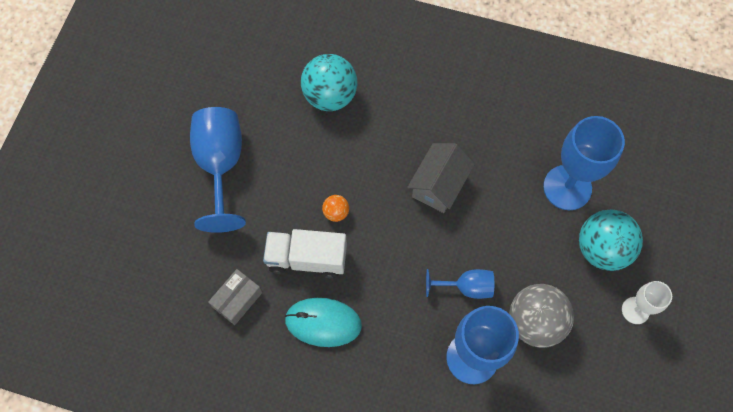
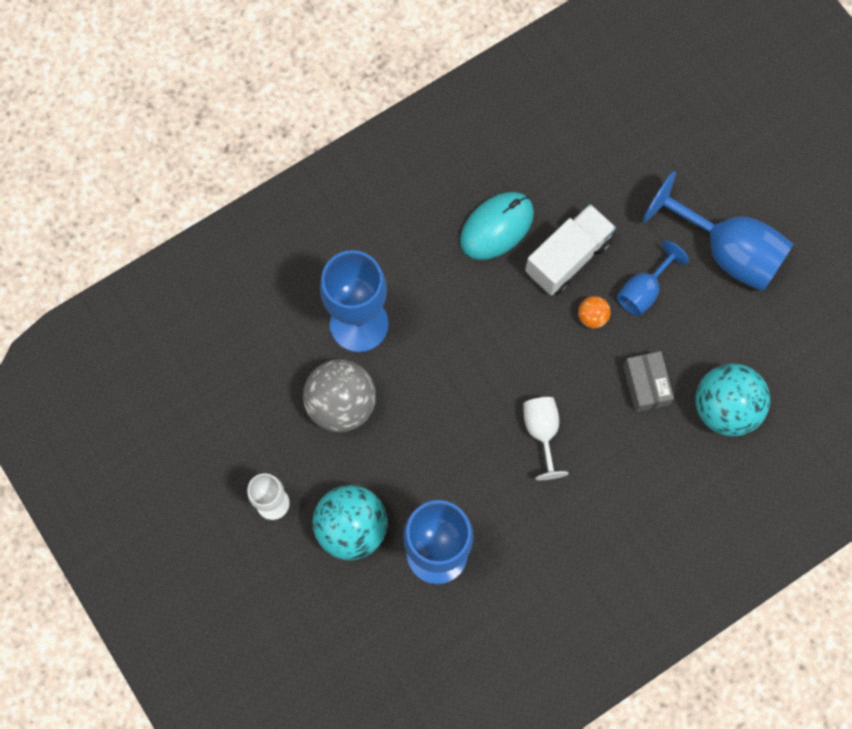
camera: 130 degrees right, 5 degrees up
grey box [208,269,263,325] -> grey box moved to [623,351,674,412]
grey house [407,143,475,213] -> white goblet [523,397,569,480]
blue goblet [426,269,494,299] -> blue goblet moved to [617,241,689,316]

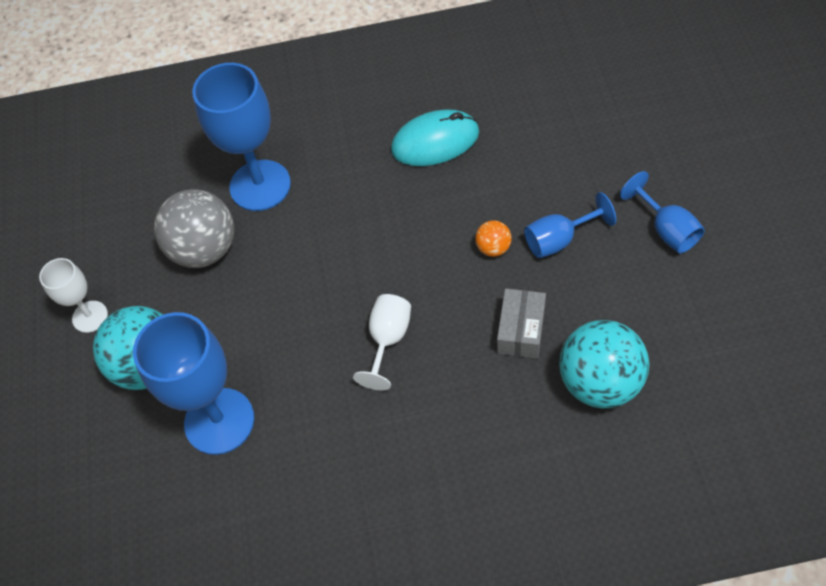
camera: 30 degrees right, 15 degrees down
white truck [525,204,616,295] -> none
blue goblet [643,171,794,292] -> blue goblet [620,171,705,254], size x0.55

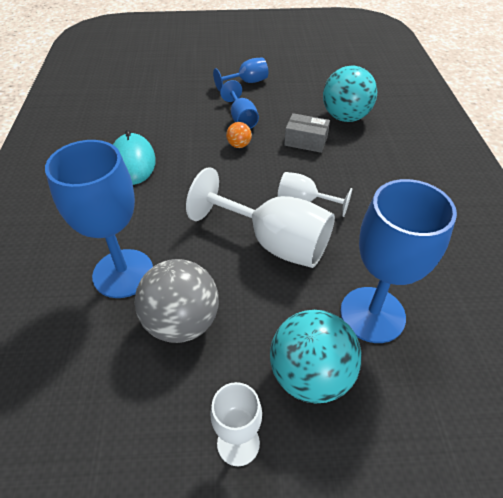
camera: 90 degrees left, 10 degrees down
none -> white goblet [186,167,335,268]

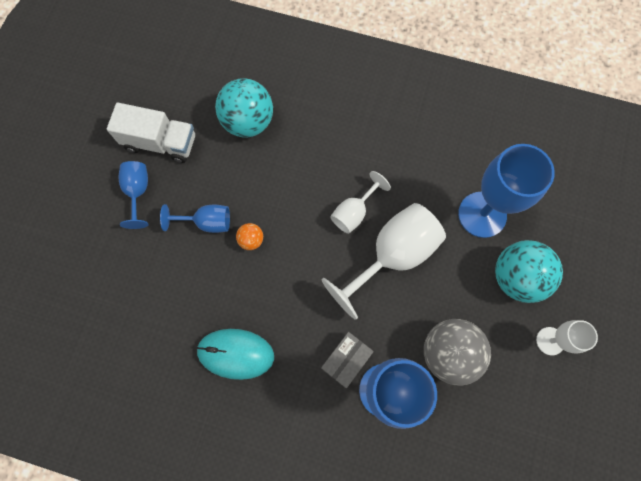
camera: 70 degrees left, 25 degrees up
grey box [284,113,330,153] -> grey box moved to [321,332,374,388]
none -> white truck [107,102,195,163]

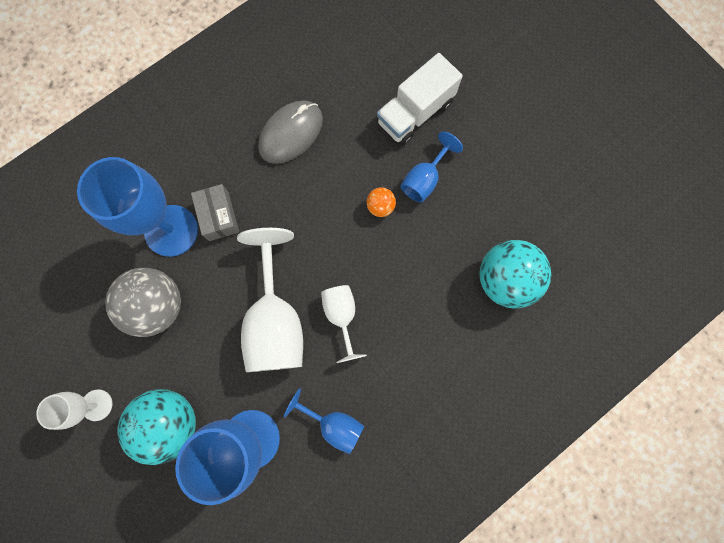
camera: 125 degrees right, 5 degrees up
white truck [107,102,195,163] -> white truck moved to [377,53,463,146]
blue goblet [119,161,148,229] -> blue goblet moved to [283,388,364,454]
turquoise mouse [196,329,274,380] -> grey mouse [258,101,323,164]

